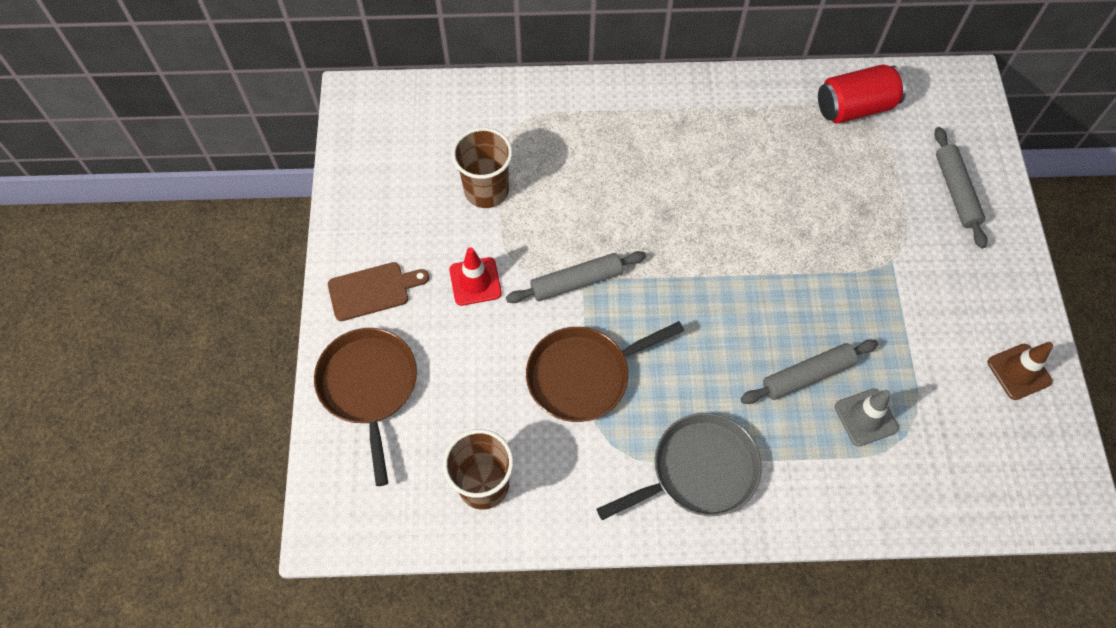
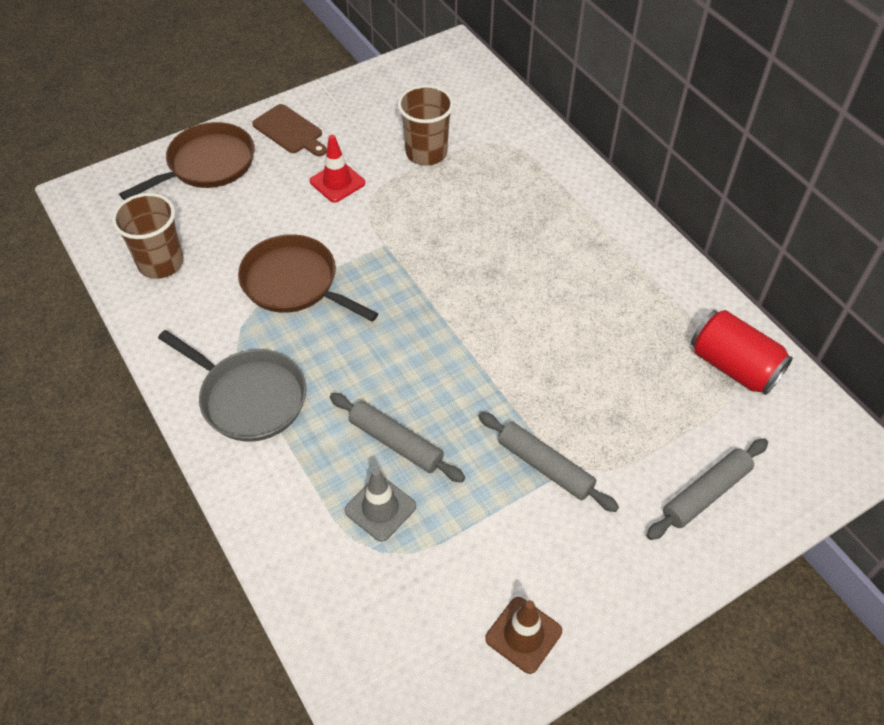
camera: 60 degrees right, 10 degrees down
grey rolling pin [506,251,646,303] -> grey rolling pin moved to [478,412,619,512]

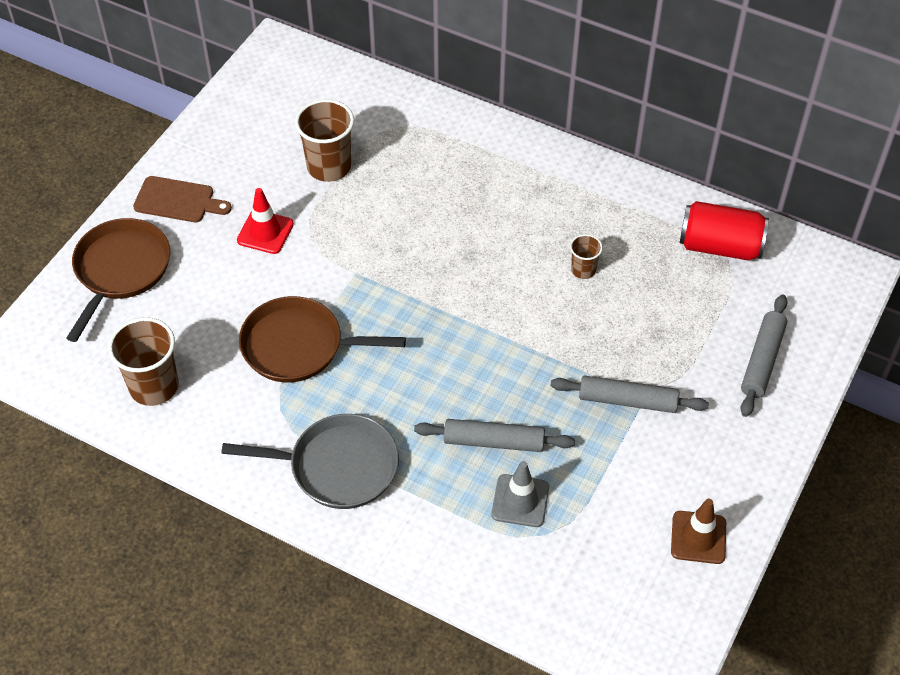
camera: 30 degrees left, 0 degrees up
none -> brown cup [570,234,603,279]

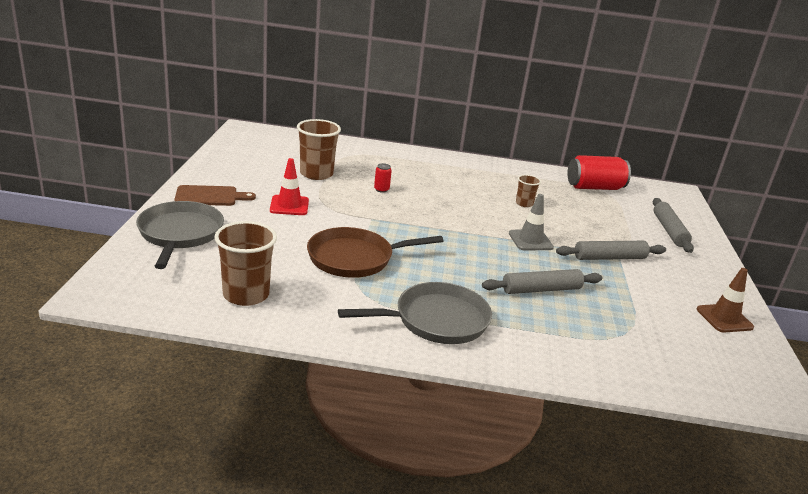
camera: 25 degrees left, 25 degrees down
brown pan [66,218,170,342] -> grey pan [136,201,224,269]
grey traffic cone [491,461,549,527] -> grey traffic cone moved to [509,194,554,250]
none -> red can [374,163,392,193]

